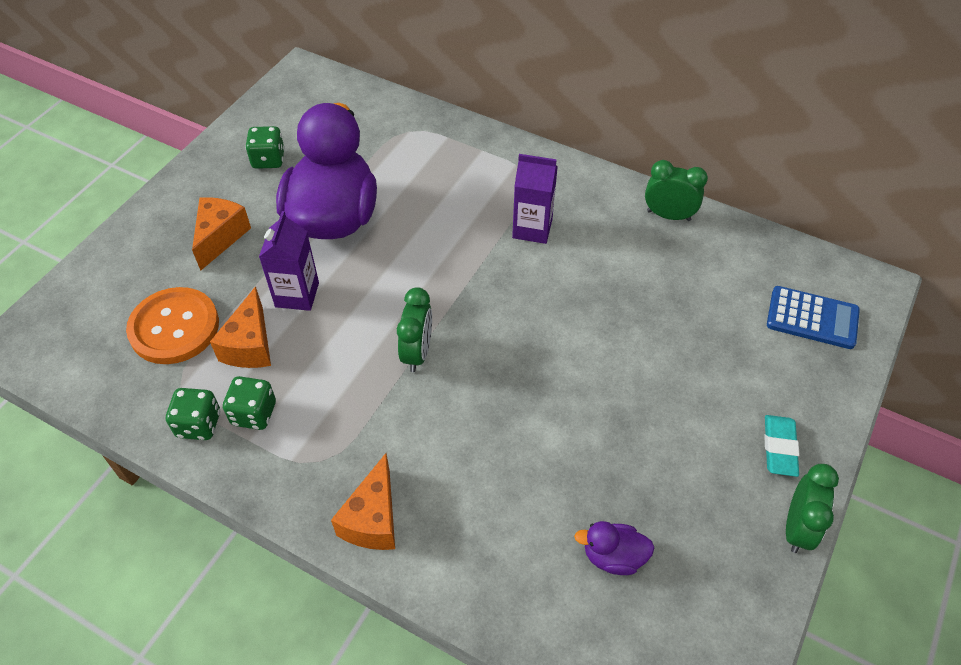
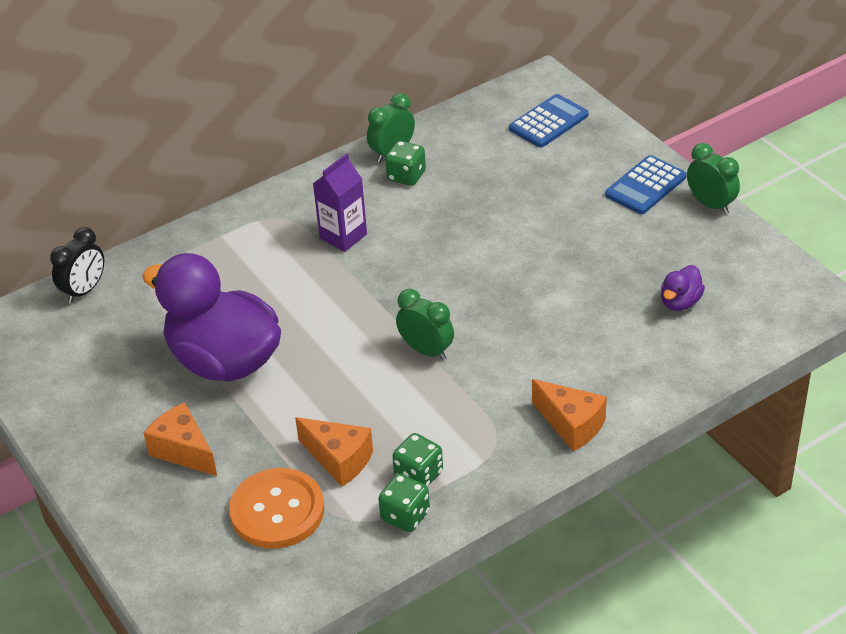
camera: 60 degrees left, 10 degrees down
green dice [245,126,285,169] -> green dice moved to [385,141,426,186]
purple carton [259,211,319,311] -> none
turquoise eraser [764,415,799,477] -> blue calculator [605,155,686,214]
none -> black clock [50,227,104,303]

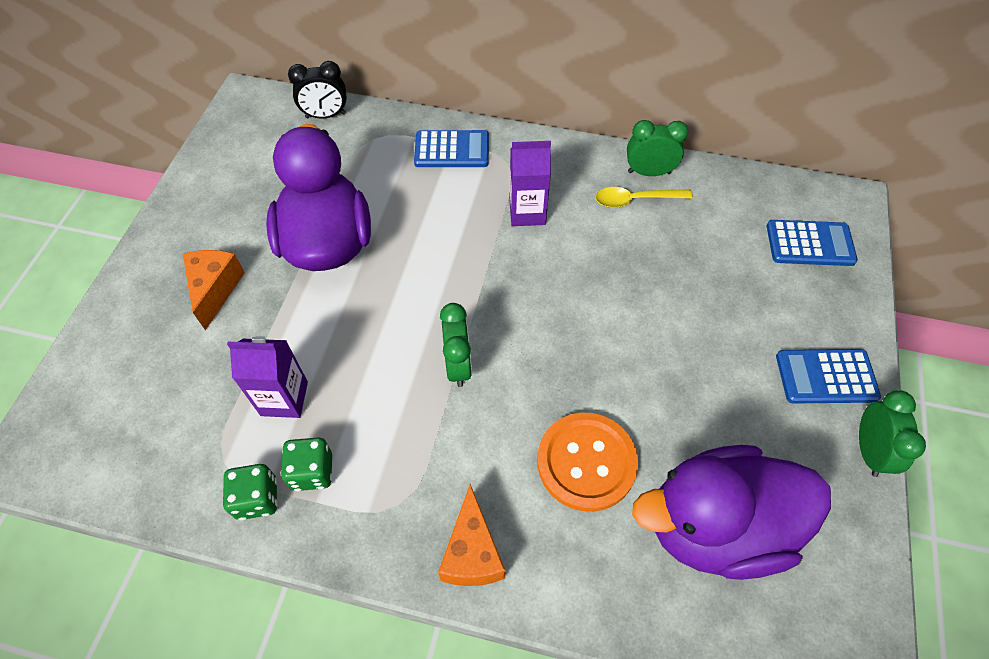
camera: 45 degrees right, 15 degrees up
orange button [229,468,324,549] -> orange button moved to [537,412,638,512]
orange cheese [295,417,373,487] -> purple carton [227,336,308,418]
green dice [385,141,426,186] -> yellow spoon [596,187,693,208]
purple duck [661,265,705,311] -> purple duck [632,445,831,580], size x2.45
none -> blue calculator [414,130,489,167]

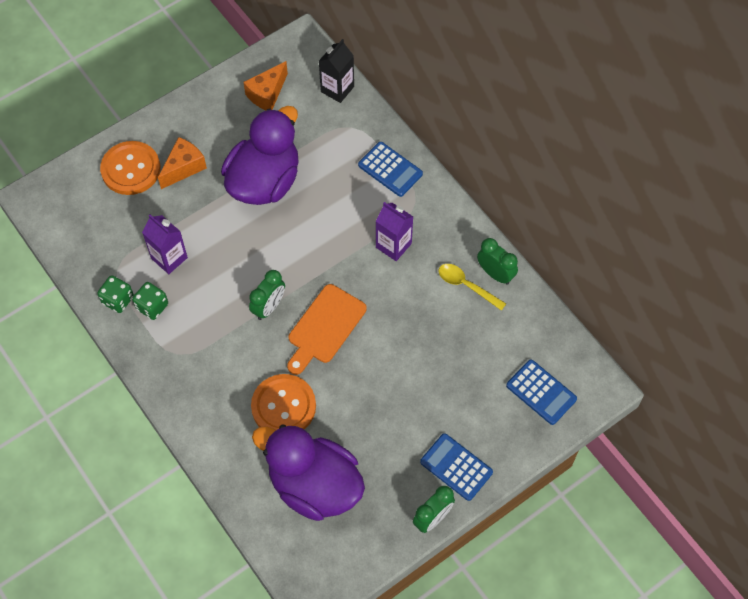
camera: 40 degrees right, 5 degrees up
black clock [288,61,347,119] -> black carton [319,39,354,103]
orange cheese [438,484,506,586] -> orange cheese moved to [243,61,288,110]
none -> orange button [100,141,160,195]
none -> orange cutting board [287,284,367,375]

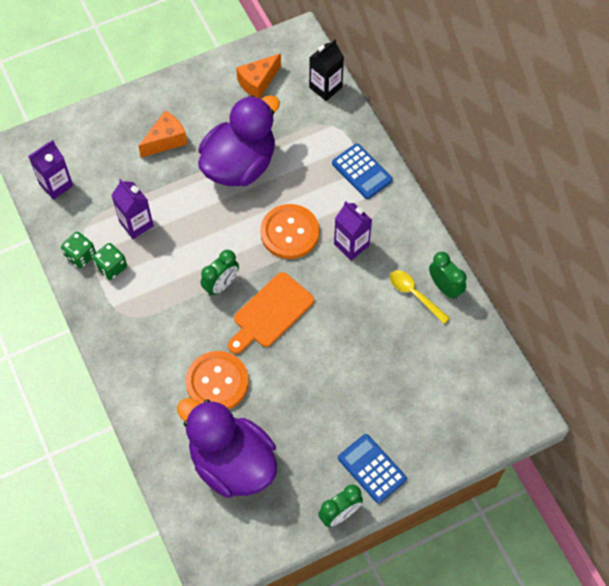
camera: 10 degrees right, 0 degrees up
orange button [100,141,160,195] -> orange button moved to [260,204,319,259]
blue calculator [506,360,577,425] -> none
none -> purple carton [28,140,73,200]

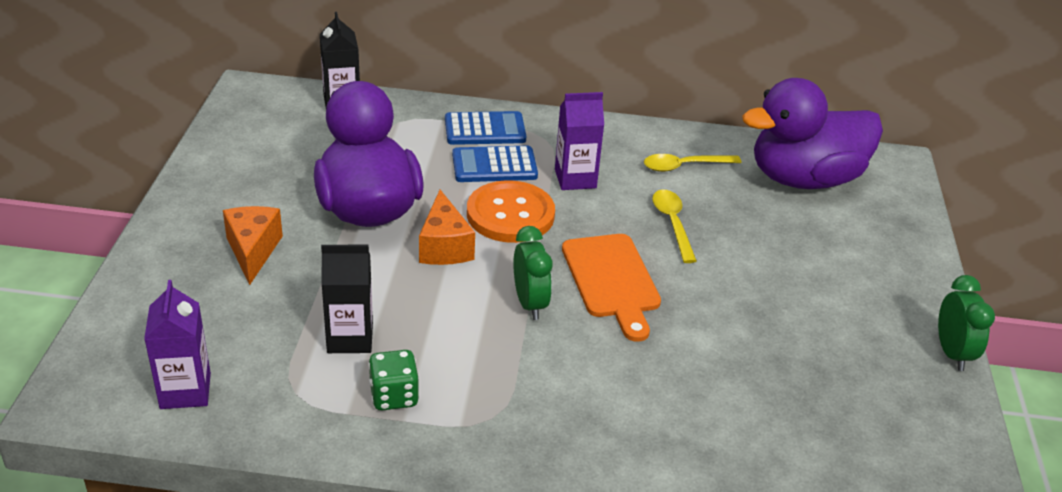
camera: 60 degrees left, 25 degrees down
green dice [61,232,96,268] -> none
purple carton [111,179,154,239] -> black carton [321,245,373,353]
purple duck [177,398,277,498] -> purple duck moved to [742,78,883,189]
orange button [185,351,249,409] -> none
orange cheese [236,53,281,98] -> orange cheese moved to [419,190,475,265]
blue calculator [338,434,407,503] -> blue calculator moved to [452,146,538,182]
green clock [429,252,466,300] -> none
none -> yellow spoon [652,189,697,263]

